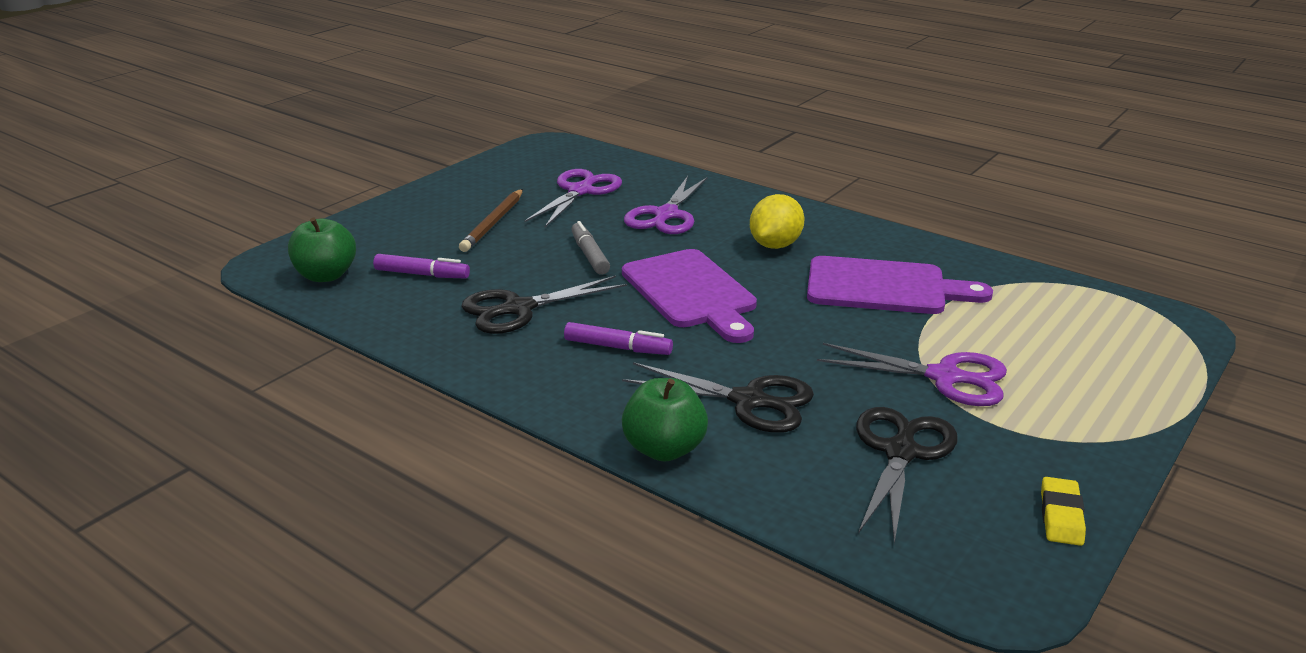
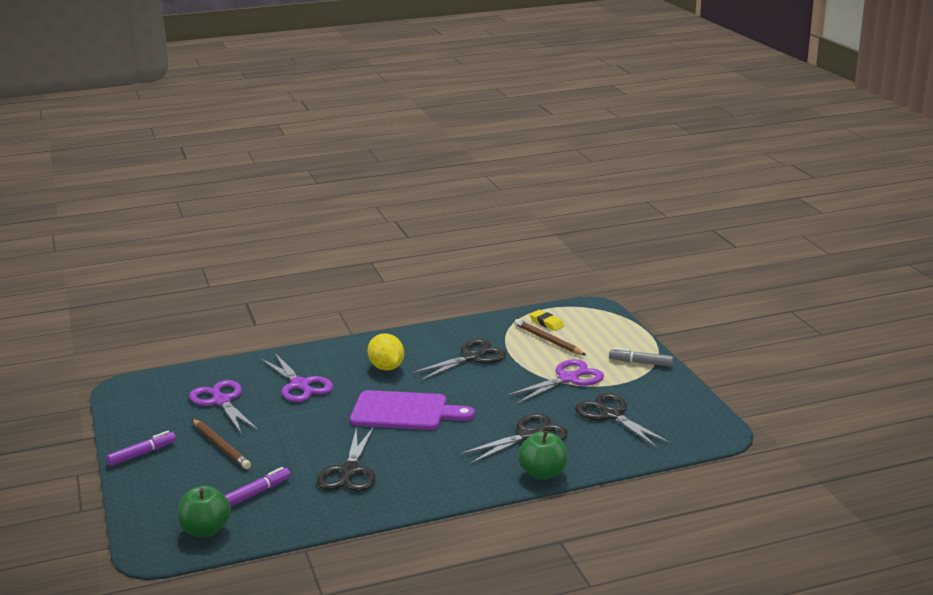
camera: 55 degrees left, 5 degrees down
purple marker [564,322,673,355] -> purple marker moved to [106,431,176,466]
grey marker [571,221,610,275] -> grey marker moved to [609,348,673,367]
purple cutting board [807,256,993,314] -> black scissors [411,339,507,381]
yellow eraser [1041,477,1086,546] -> yellow eraser moved to [530,310,564,331]
none -> brown pencil [514,319,586,355]

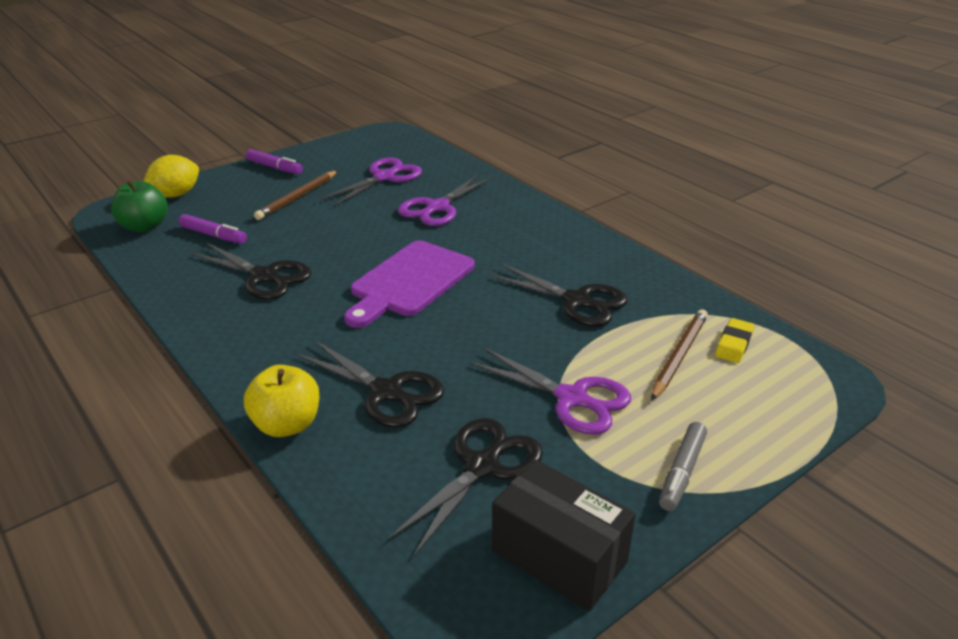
camera: 70 degrees right, 10 degrees up
black scissors [316,427,376,492] -> black scissors turned 135 degrees counterclockwise [190,243,311,300]
purple cutting board [350,390,475,430] -> purple cutting board turned 45 degrees clockwise [344,241,474,328]
yellow lemon [367,333,404,371] -> yellow lemon moved to [144,155,199,198]
green apple [518,431,567,480] -> yellow apple [244,365,319,437]
grey marker [609,348,673,367] -> grey marker turned 150 degrees counterclockwise [659,422,707,511]
none -> black box [492,459,636,611]

